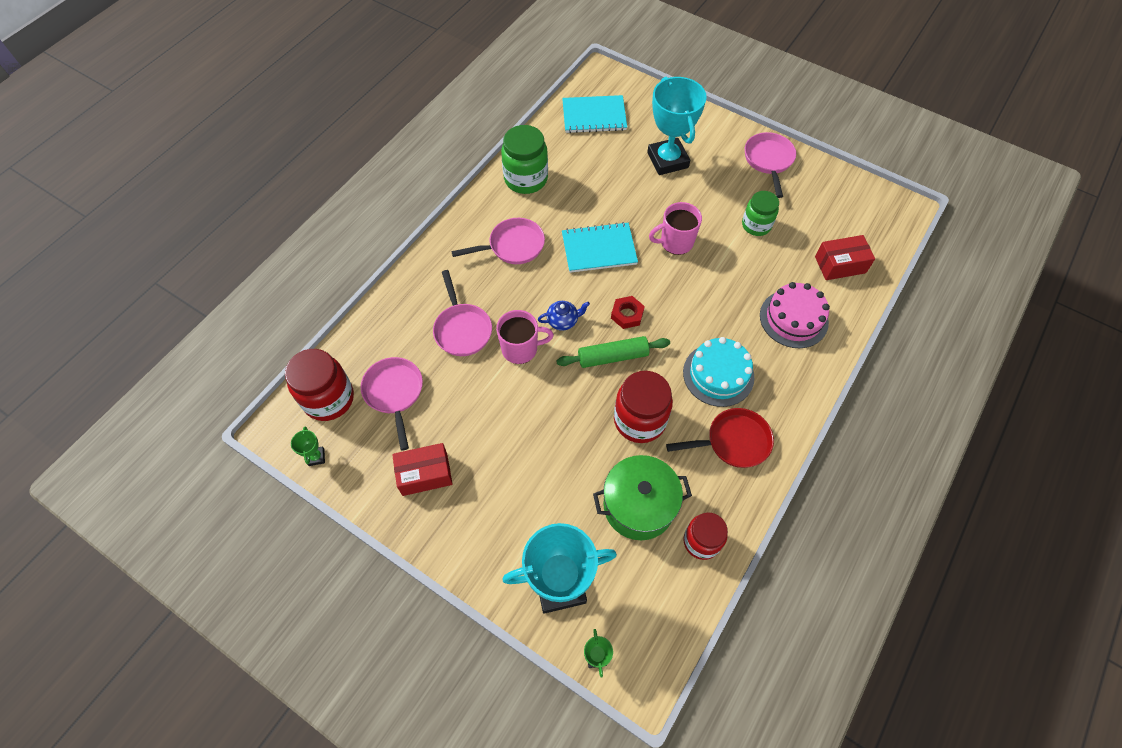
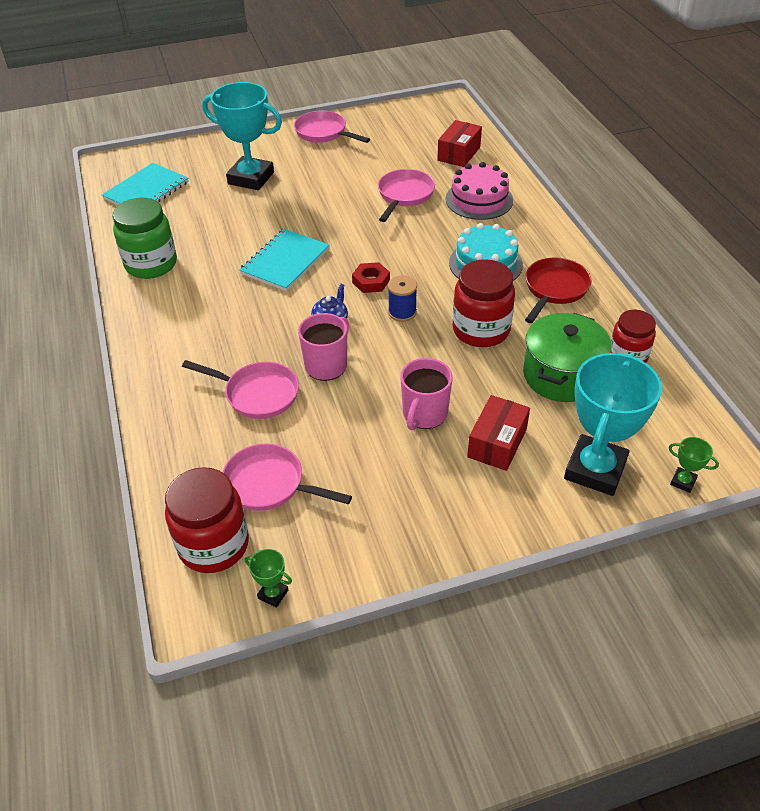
camera: 50 degrees left, 15 degrees down
red box [392,443,452,496] -> red box moved to [467,395,530,471]
pink pan [451,218,545,264] -> pink pan moved to [378,169,435,222]
green rolling pin [556,336,670,368] -> blue spool [388,275,417,322]
pink mug [649,202,702,255] -> pink mug moved to [400,358,453,430]
green jar [742,191,779,236] -> none

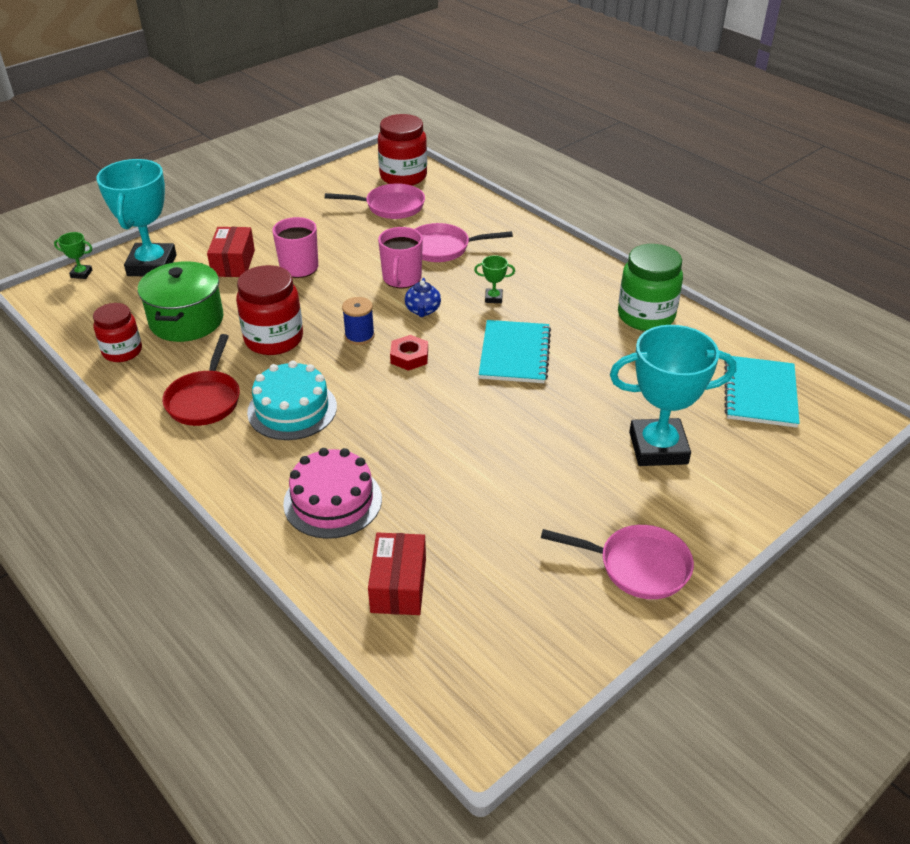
camera: 155 degrees right, 5 degrees down
green trophy [245,549,292,608] -> green trophy moved to [474,255,515,303]
pink pan [378,169,435,222] -> none

